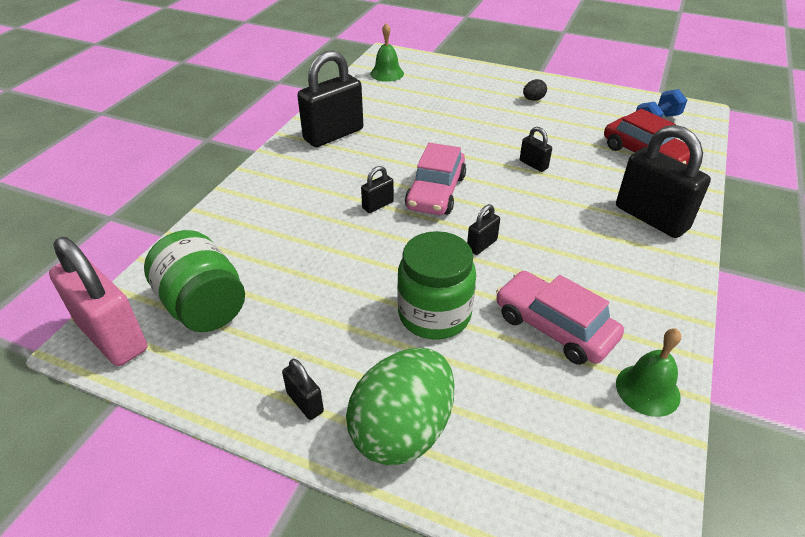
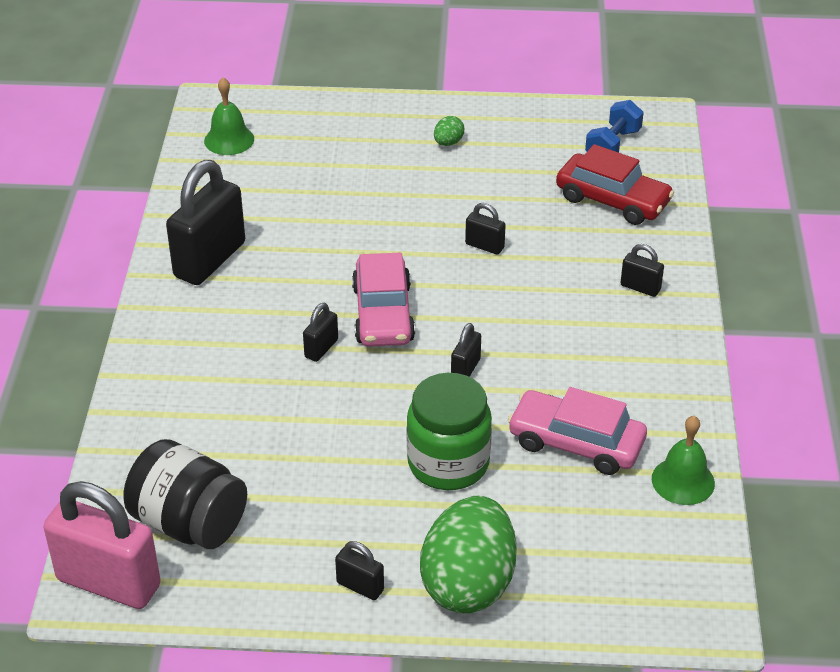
camera: 20 degrees left, 0 degrees up
green jar [144,230,245,332] -> black jar [123,439,247,549]
black egg [523,79,547,101] -> green egg [434,116,464,146]
black padlock [616,125,711,238] -> black padlock [621,244,664,297], size x0.46

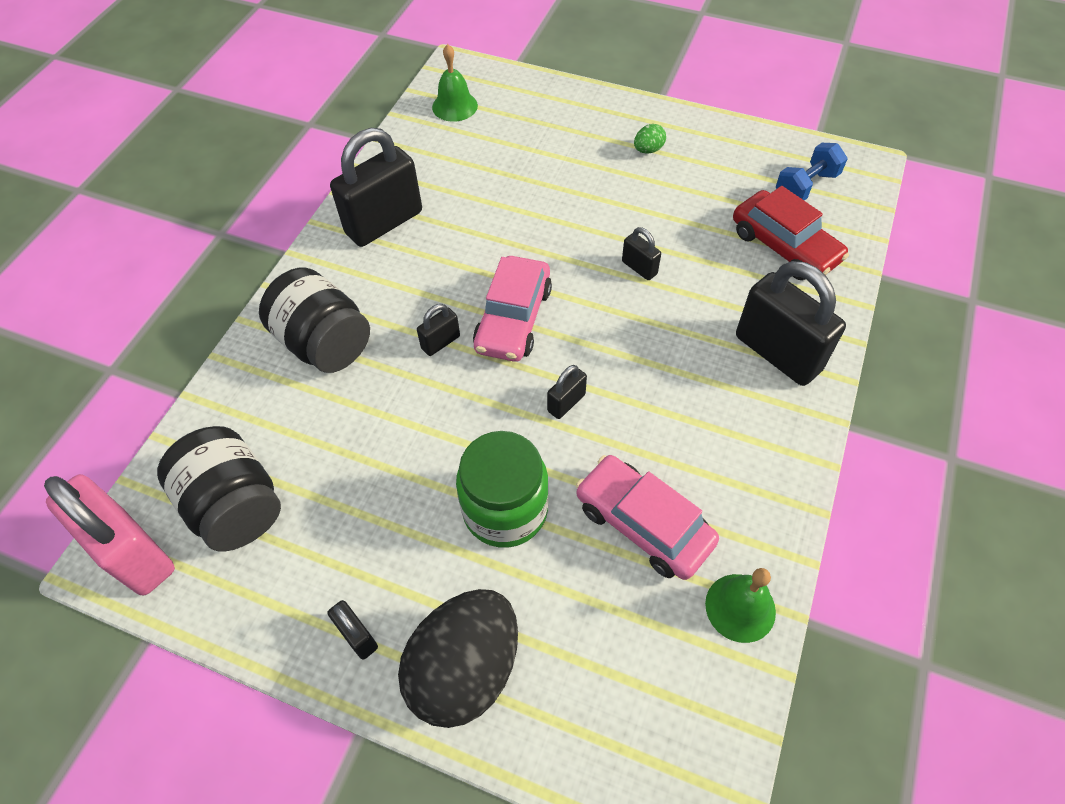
camera: 20 degrees right, 15 degrees up
green egg [420,496,517,613] -> black egg [398,589,518,728]
black padlock [621,244,664,297] -> black padlock [736,261,846,386], size x2.18
none -> black jar [259,267,370,373]

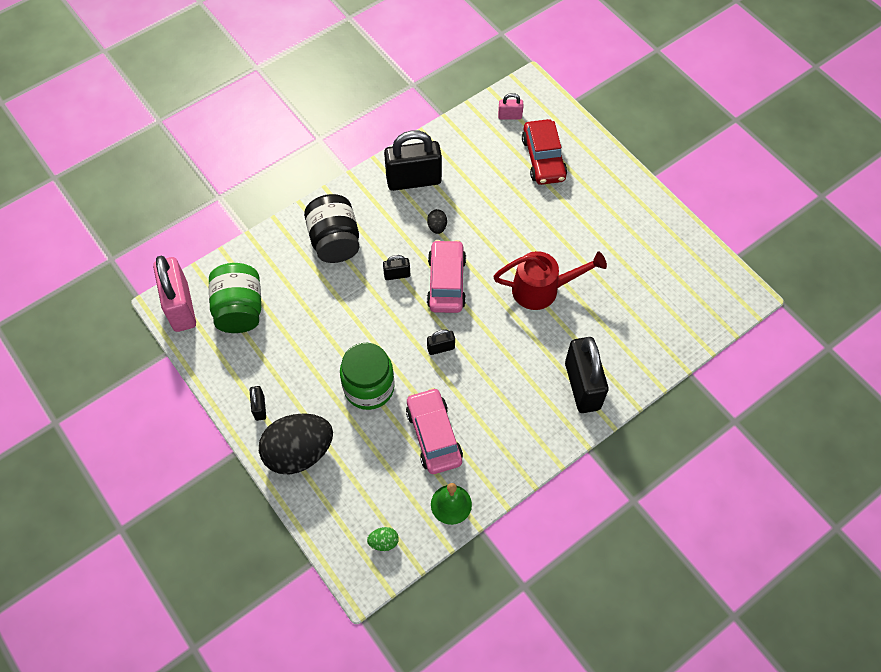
camera: 30 degrees right, 5 degrees up
black jar [157,426,281,552] -> green jar [209,263,262,333]
green bell [432,44,478,122] -> pink padlock [498,93,523,119]
pink car [473,256,552,362] -> pink car turned 135 degrees clockwise [427,240,466,313]
black padlock [622,227,661,280] -> red watering can [493,251,607,310]
green egg [634,124,666,154] -> green egg moved to [367,527,399,551]
red car [733,186,849,280] -> red car moved to [522,119,567,185]
blue dumbbell [776,143,848,201] -> none
none -> black egg [427,209,447,234]

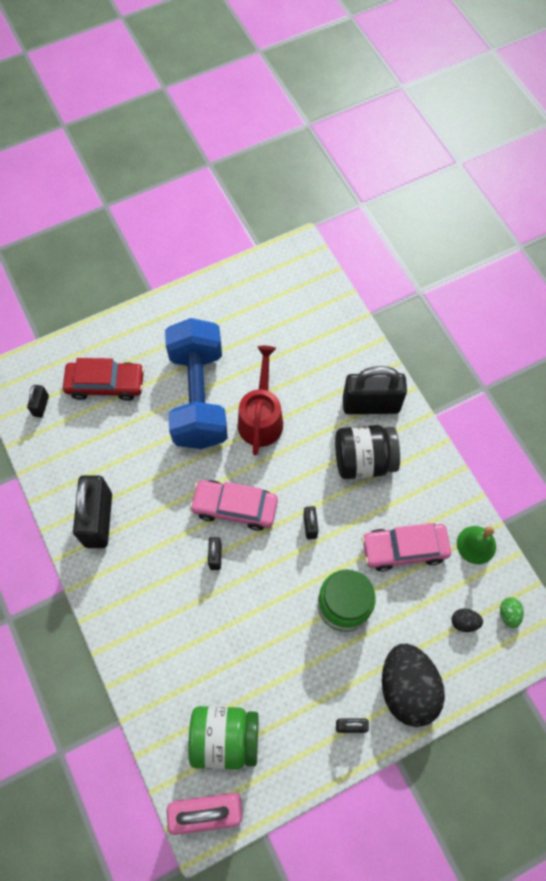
camera: 80 degrees left, 5 degrees up
black jar [304,194,359,263] -> black jar moved to [335,425,400,479]
black egg [427,209,447,234] -> black egg moved to [452,609,483,632]
pink padlock [498,93,523,119] -> black padlock [27,385,49,418]
none -> blue dumbbell [165,318,228,449]

